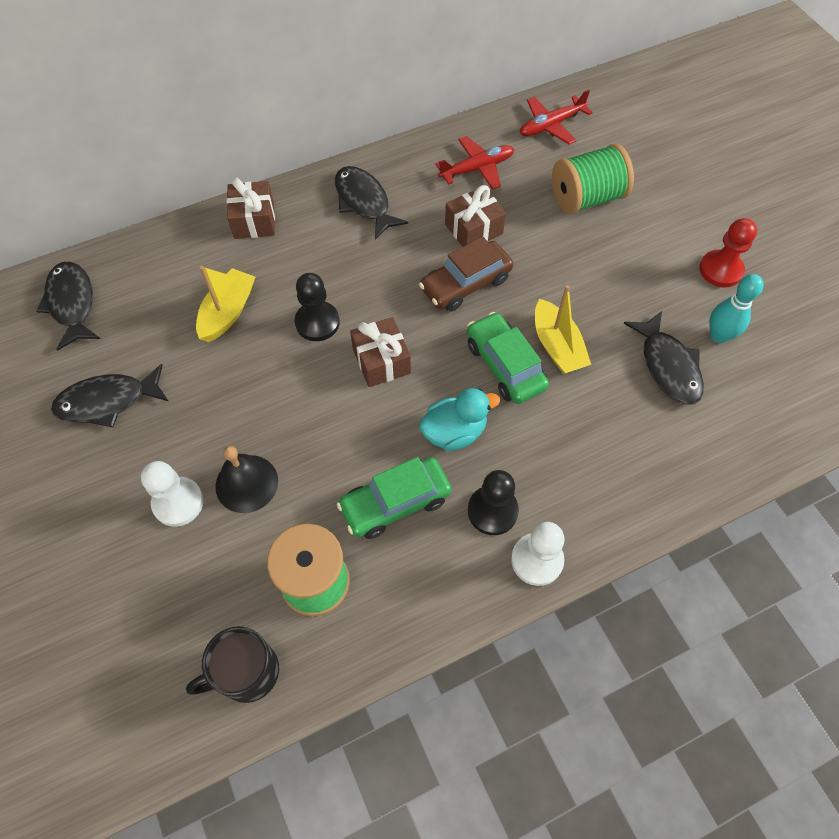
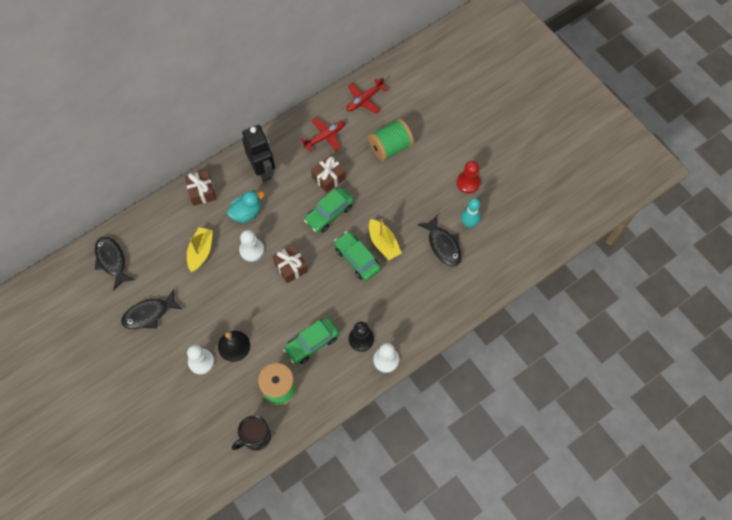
camera: 10 degrees left, 5 degrees up
black pawn [295,273,340,341] -> white pawn [239,230,264,262]
black fish [335,166,408,240] -> black robot [242,125,275,182]
brown car [419,237,513,312] -> green car [304,188,354,233]
turquoise duck [419,388,500,451] -> turquoise duck moved to [227,190,264,223]

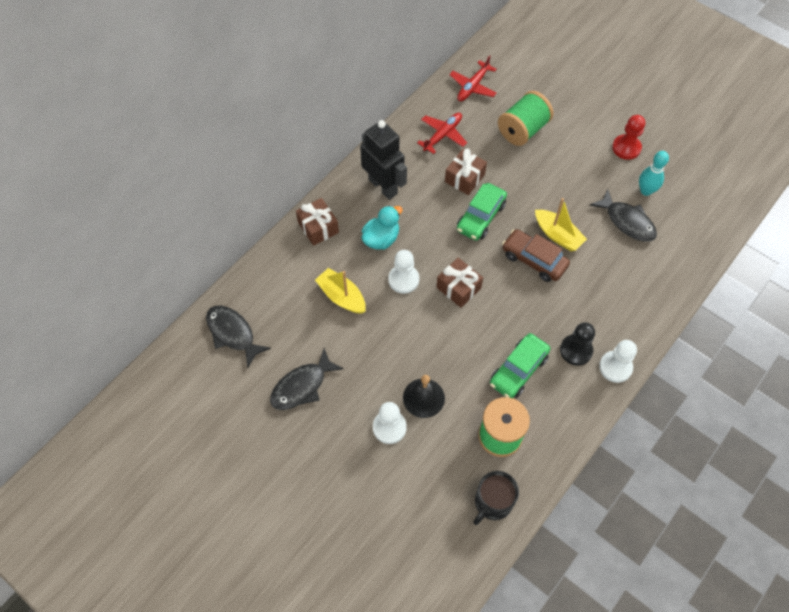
camera: 15 degrees left, 5 degrees down
yellow boat [187,227,213,272] -> yellow boat turned 45 degrees counterclockwise [315,268,366,314]
green car [334,231,381,281] -> brown car [502,229,570,282]

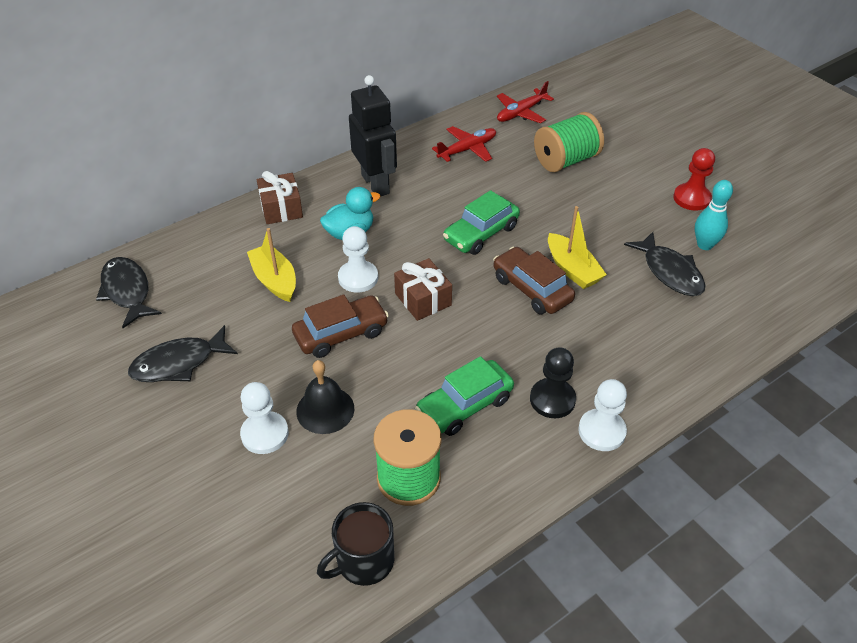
camera: 15 degrees right, 15 degrees down
brown gift [445,149,487,195] -> none
none -> brown car [292,294,389,358]

